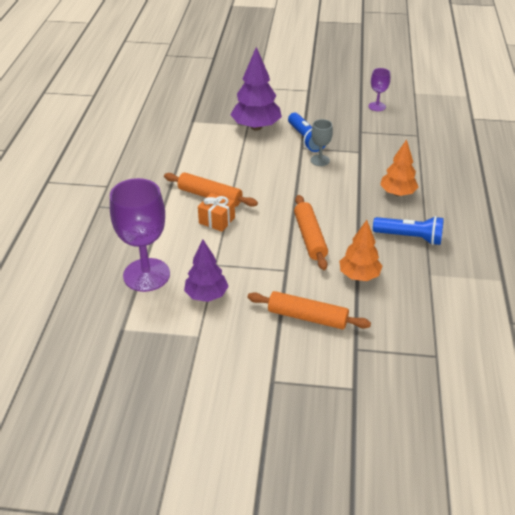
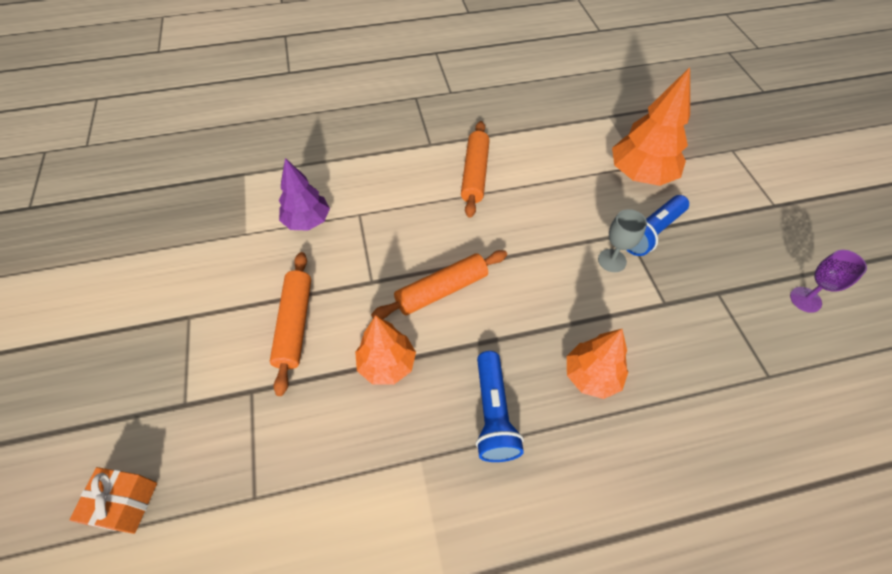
camera: 70 degrees right, 15 degrees up
purple goblet [110,178,170,292] -> none
orange gift [198,193,235,232] -> orange gift moved to [69,467,157,534]
purple tree [230,47,282,131] -> orange tree [612,67,690,186]

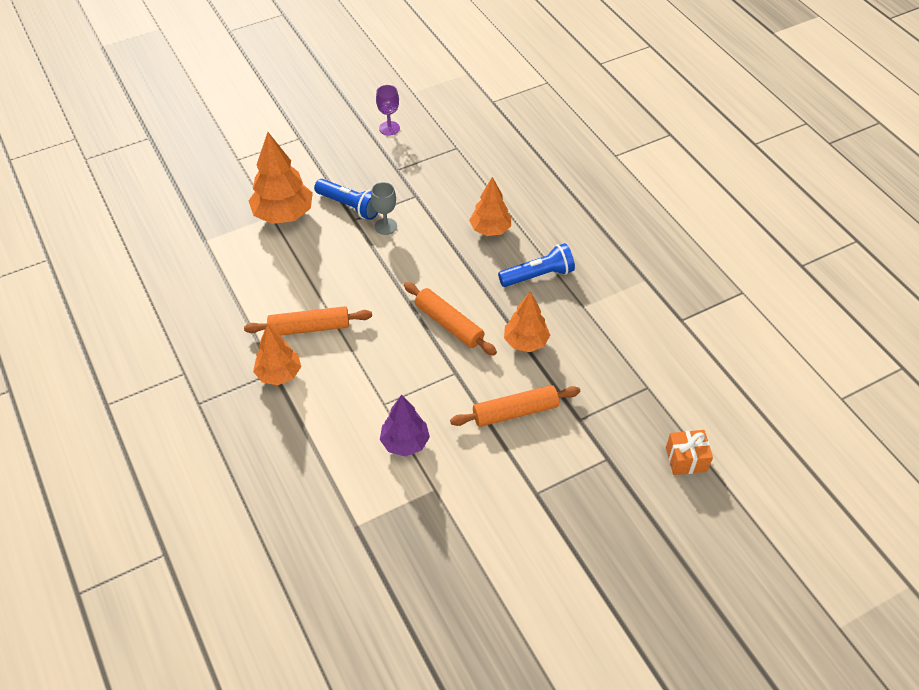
camera: 105 degrees left, 5 degrees down
none -> orange tree [253,324,301,385]

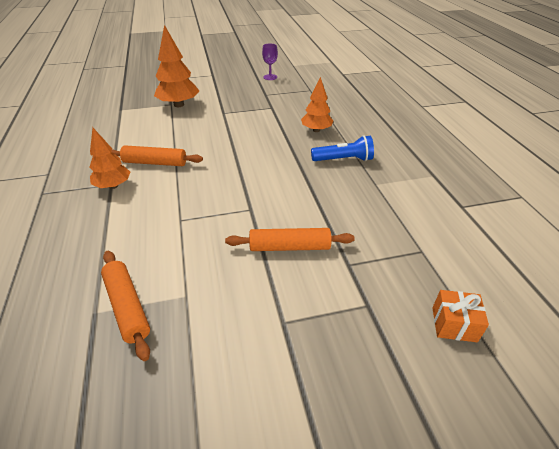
camera: 15 degrees right, 10 degrees down
blue flashlight [314,179,378,220] -> none
grey goblet [371,182,397,235] -> none
purple tree [380,395,430,457] -> none
orange rolling pin [404,282,497,355] -> orange rolling pin moved to [101,251,150,361]
orange tree [504,291,550,352] -> none

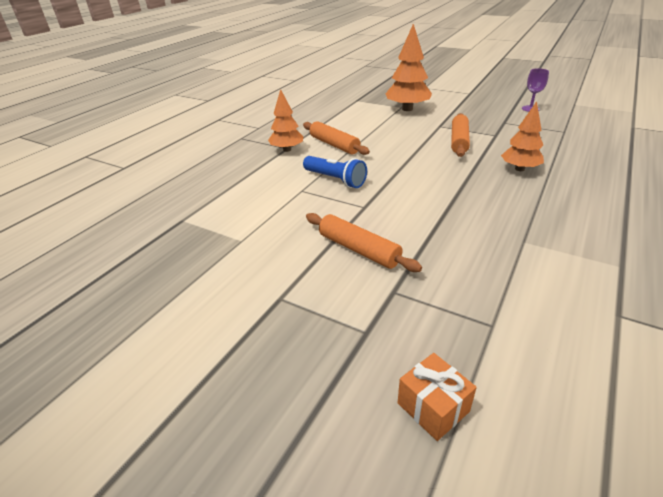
camera: 45 degrees right, 5 degrees down
orange rolling pin [101,251,150,361] -> orange rolling pin moved to [451,113,470,157]
blue flashlight [311,135,374,161] -> blue flashlight moved to [303,156,367,188]

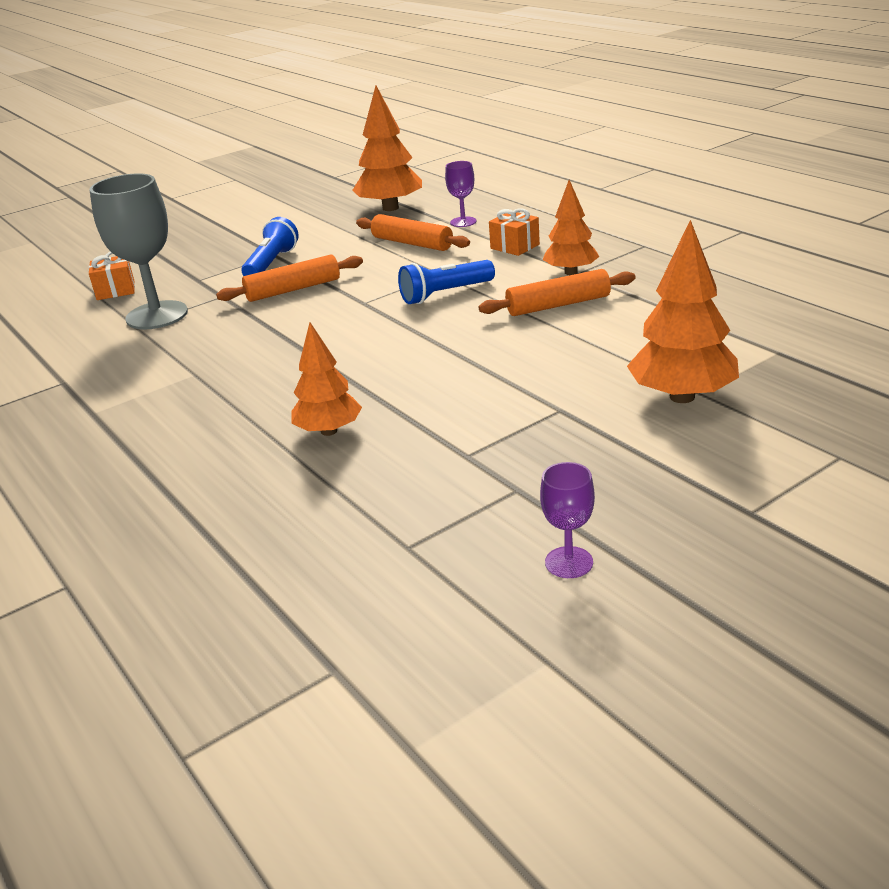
camera: 115 degrees right, 5 degrees down
orange rolling pin [451,113,470,157] -> orange rolling pin moved to [356,214,470,251]
none -> grey goblet [89,173,188,329]
none -> blue flashlight [241,217,299,276]
none -> orange tree [352,86,422,211]
none -> purple goblet [445,161,476,227]
none -> orange gift [489,209,540,256]

